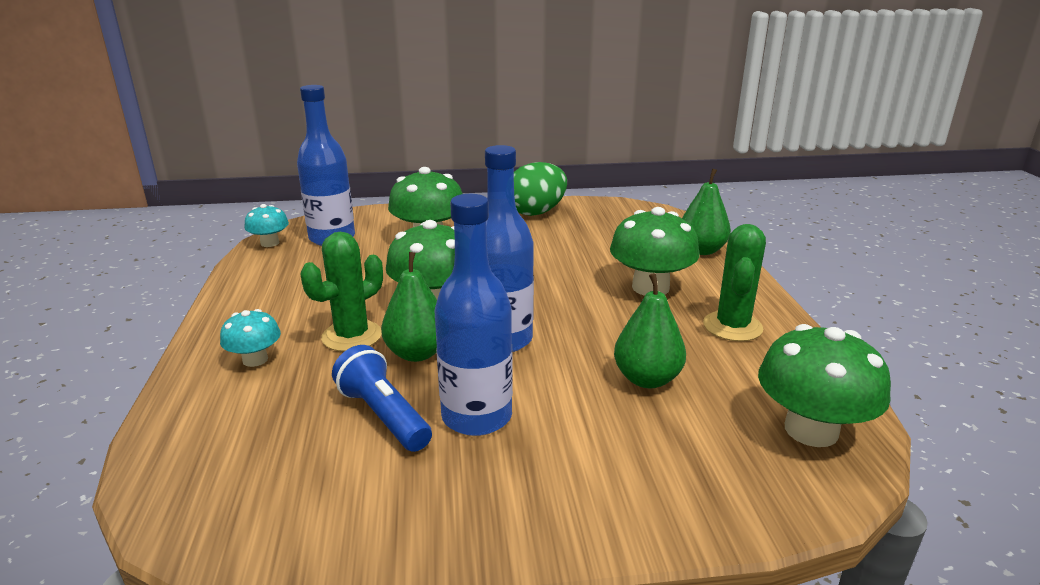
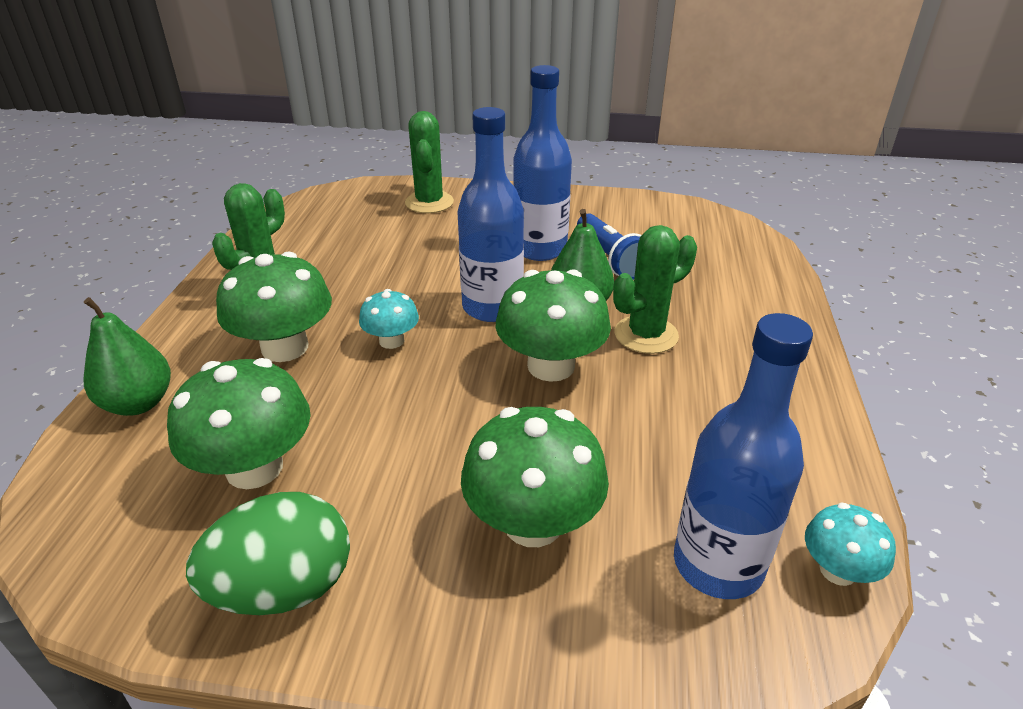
camera: 165 degrees left, 10 degrees up
turquoise mushroom [220,309,281,367] -> turquoise mushroom moved to [359,289,419,349]
green pear [614,273,686,388] -> none
green mushroom [758,324,891,447] -> green mushroom moved to [167,358,311,489]
none -> green cactus [405,111,454,213]

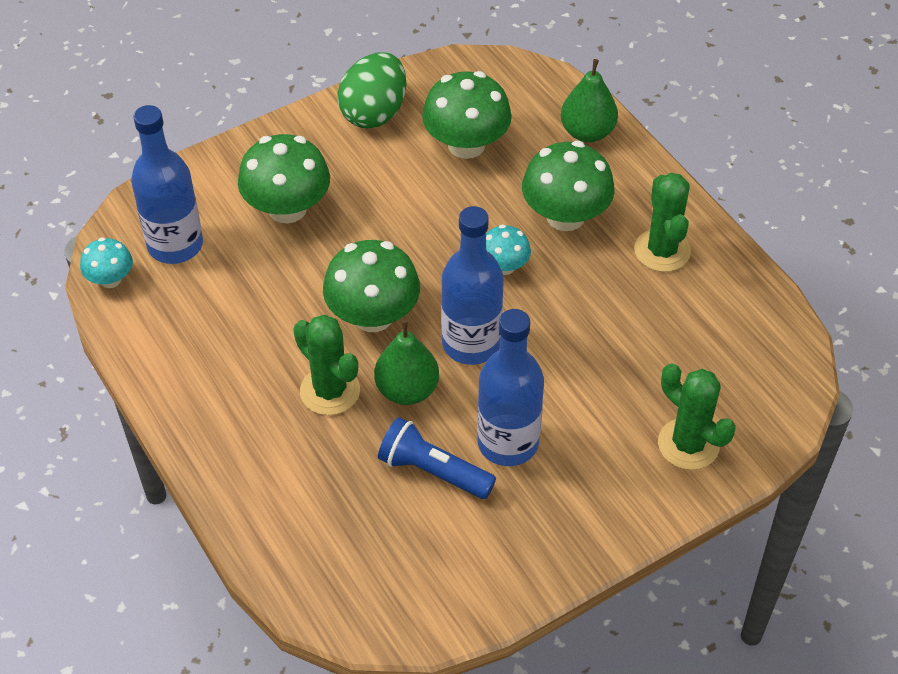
camera: 140 degrees right, 15 degrees up
green cactus [613,225,697,354] -> green cactus turned 60 degrees counterclockwise [293,314,360,415]

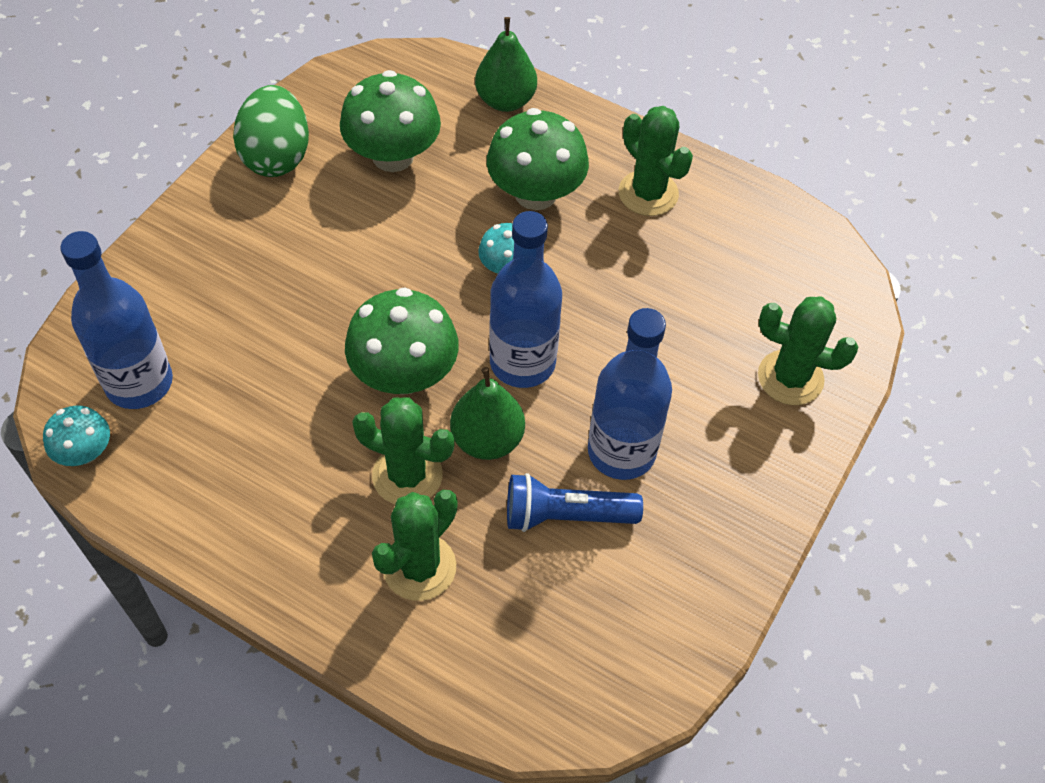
camera: 30 degrees left, 5 degrees up
green mushroom [238,134,330,223] -> none
none -> green cactus [372,490,458,601]

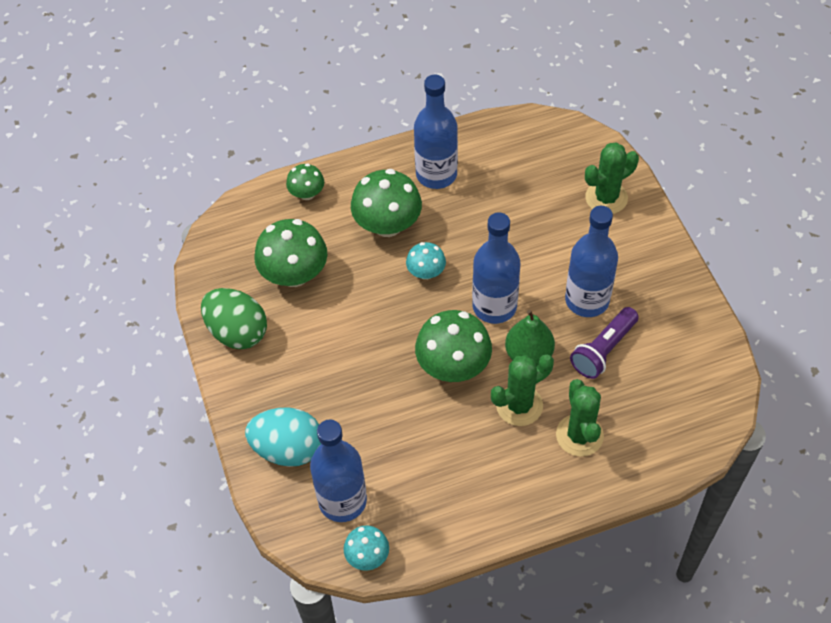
camera: 45 degrees left, 0 degrees up
green pear [475,17,537,112] -> green mushroom [286,163,324,200]
blue flashlight [507,473,643,532] -> purple flashlight [570,307,639,379]
green cactus [619,106,693,216] -> blue bottle [414,74,458,189]
none -> turquoise egg [245,408,321,467]

